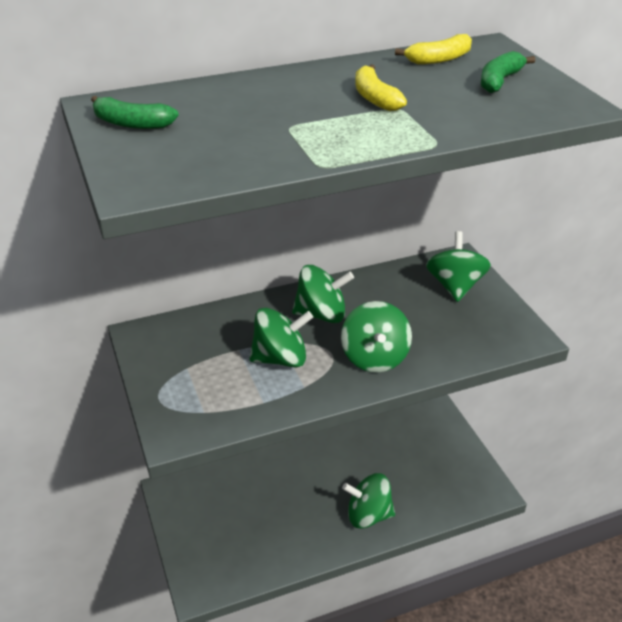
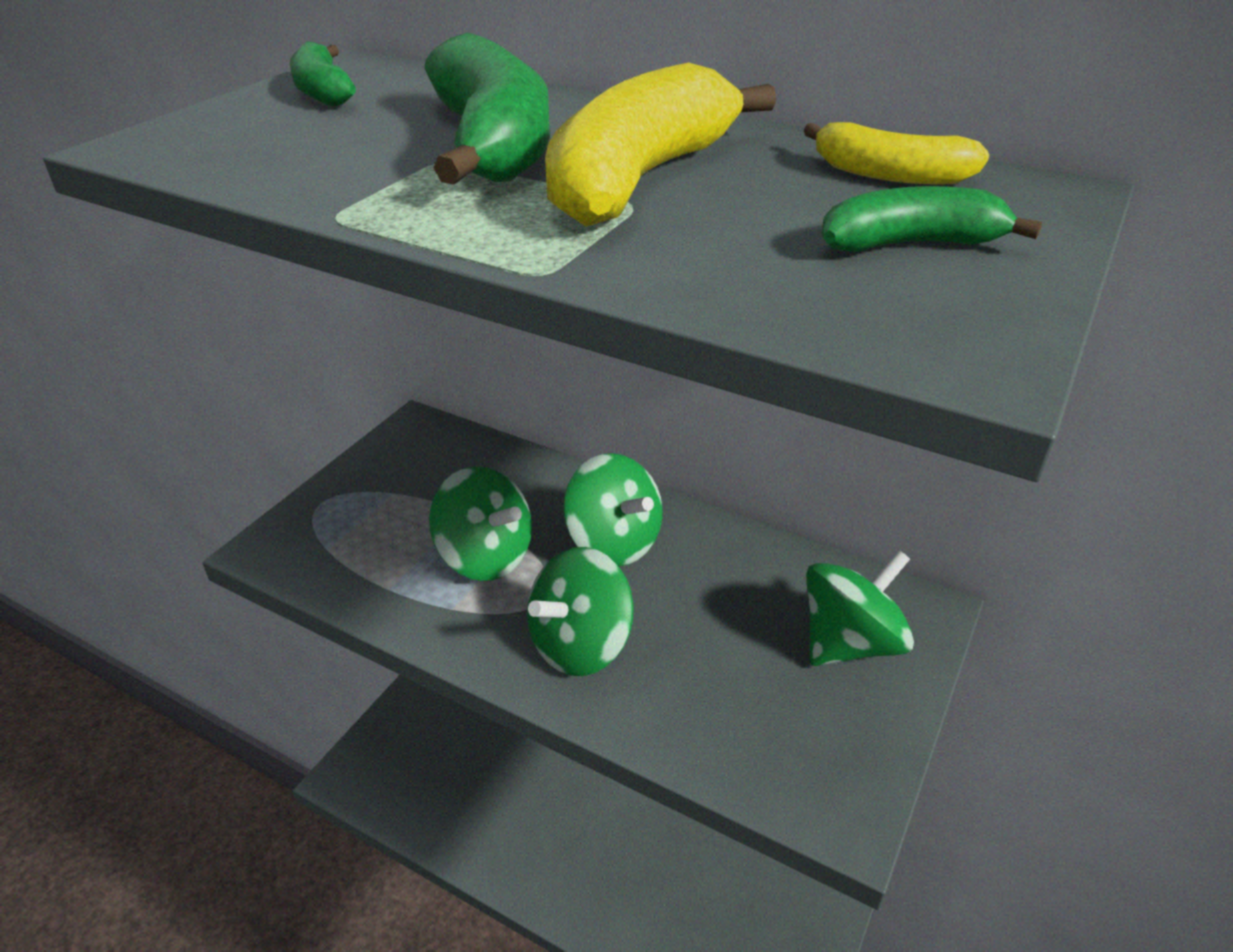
camera: 50 degrees right, 0 degrees up
green spinning top [342,473,395,529] -> none
yellow banana [355,64,407,111] -> yellow banana [545,63,776,227], size x1.87
none -> green banana [424,32,550,185]

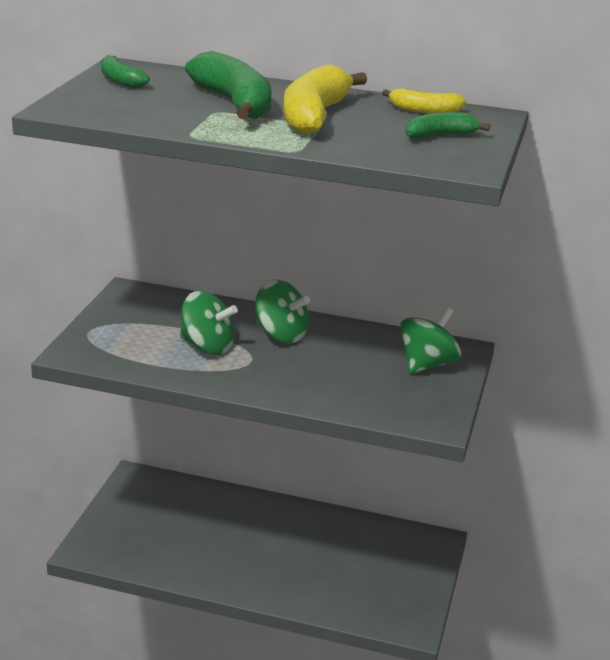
camera: 15 degrees left, 10 degrees down
green spinning top [527,547,634,676] -> none

